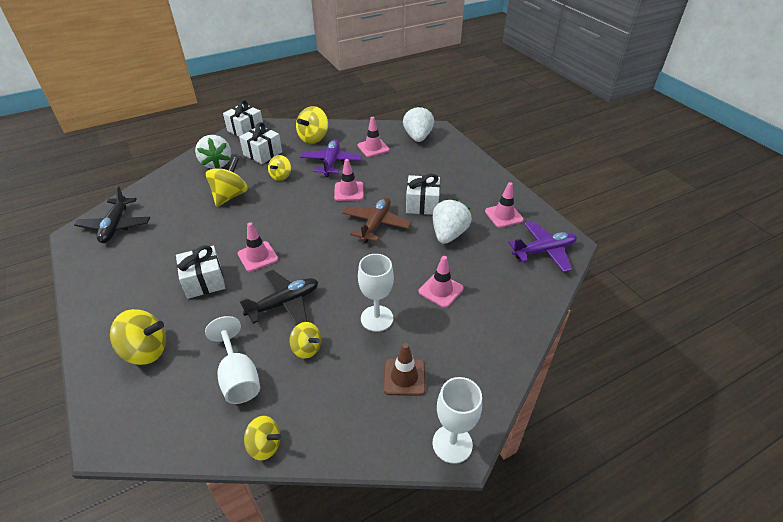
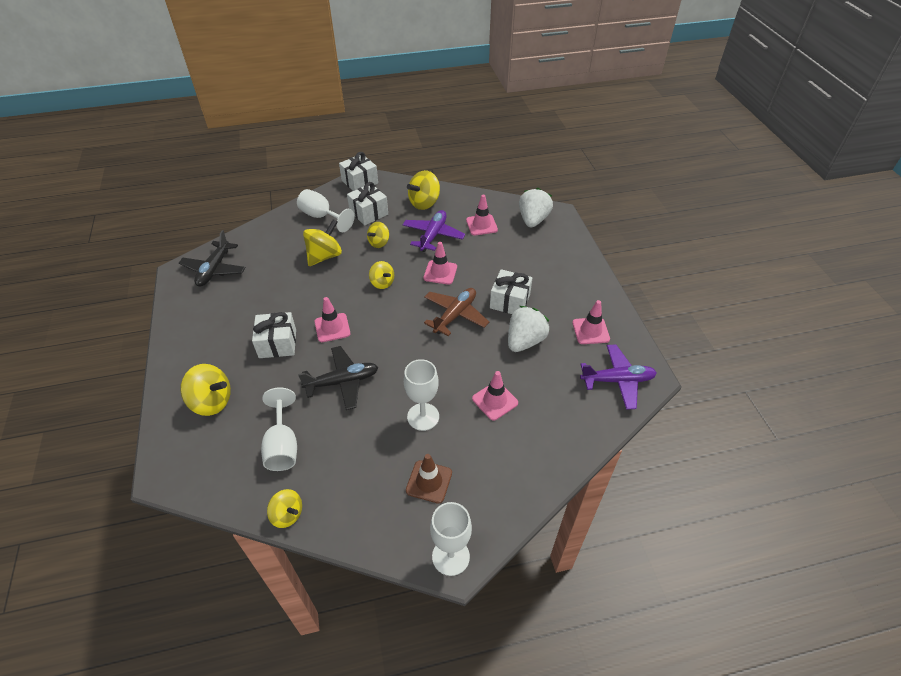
camera: 15 degrees right, 5 degrees up
white strawberry [195,135,231,169] -> white goblet [297,189,354,232]
yellow spinning top [289,322,321,359] -> yellow spinning top moved to [369,261,394,289]

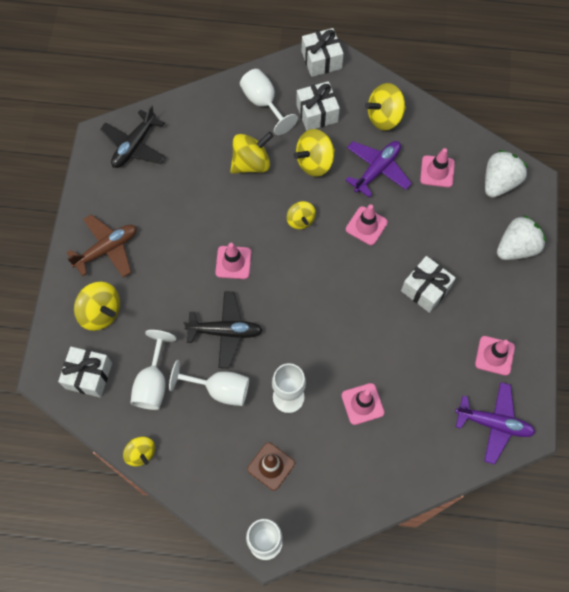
camera: 20 degrees right, 20 degrees up
white gift [252,312,296,358] -> white gift moved to [58,347,112,398]
yellow spinning top [367,222,389,248] -> yellow spinning top [293,129,335,177], size x1.58
brown plane [424,288,489,336] -> brown plane moved to [67,214,136,277]
white strawberry [508,306,550,352] -> white strawberry moved to [497,215,546,260]
none -> white goblet [169,360,249,406]

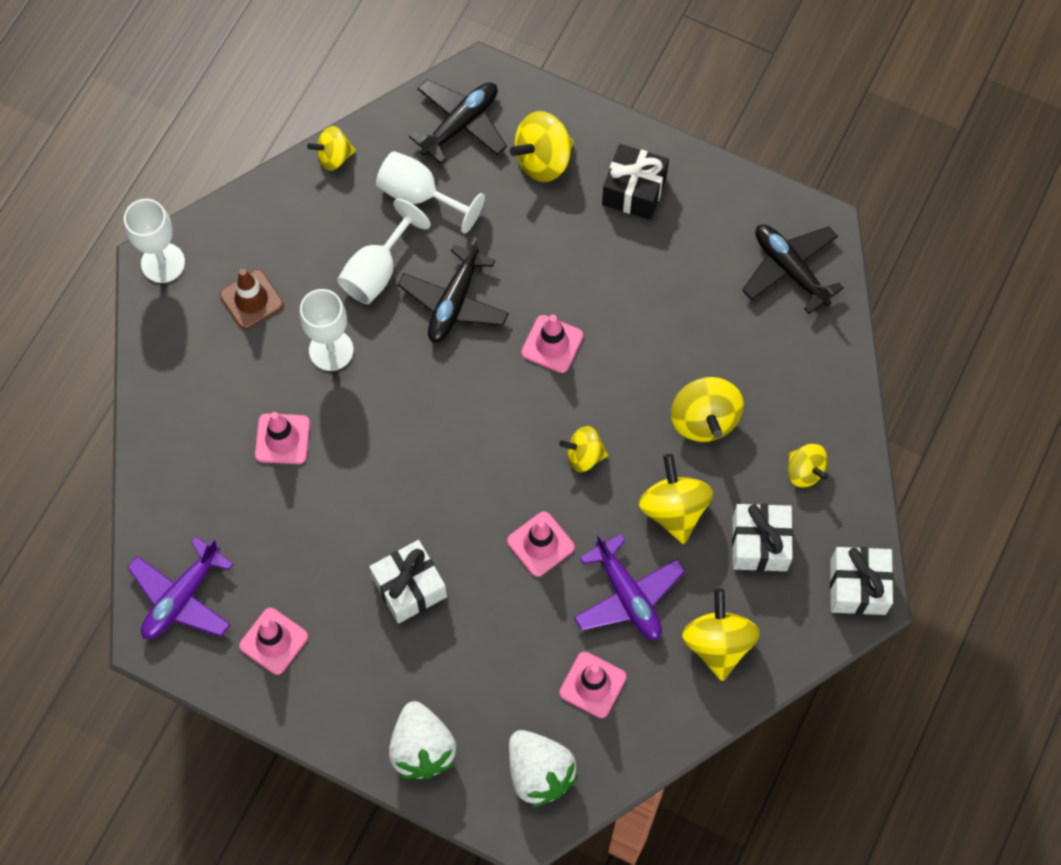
camera: 110 degrees right, 0 degrees up
white gift [58,347,112,398] -> black plane [409,80,507,164]
brown plane [67,214,136,277] -> black gift [602,144,669,220]
white goblet [240,69,298,135] -> yellow spinning top [788,444,828,487]

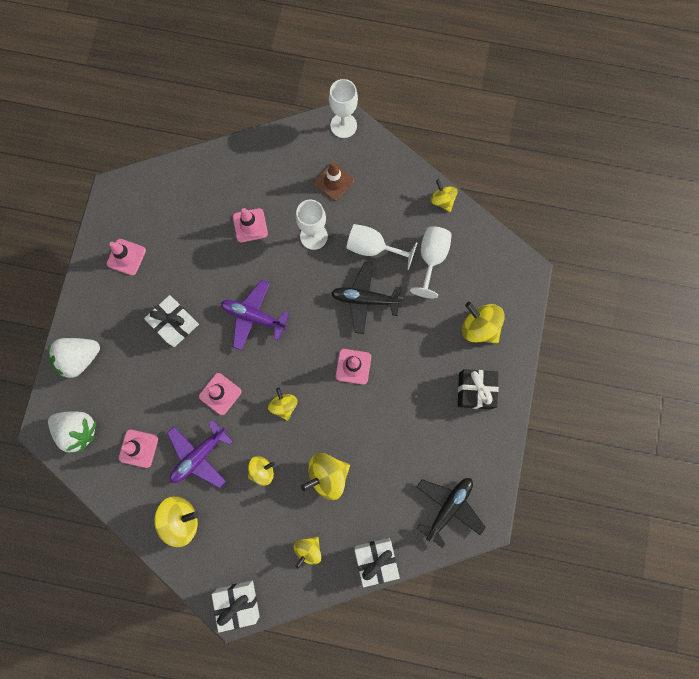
camera: 75 degrees right, 10 degrees up
purple plane [127,537,234,639] -> purple plane moved to [221,280,290,351]
black plane [409,80,507,164] -> none
white strawberry [509,730,578,808] -> white strawberry turned 105 degrees counterclockwise [48,411,97,453]
yellow spinning top [638,454,713,544] -> yellow spinning top [248,456,275,486], size x0.63
white gift [732,504,793,571] -> white gift moved to [354,538,400,587]

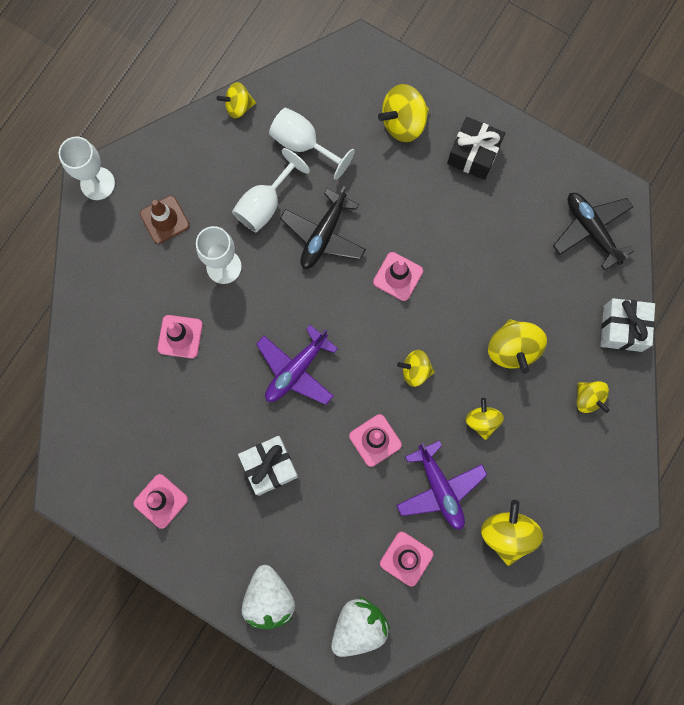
camera: 70 degrees left, 0 degrees up
white gift [212,580,260,633] -> none

